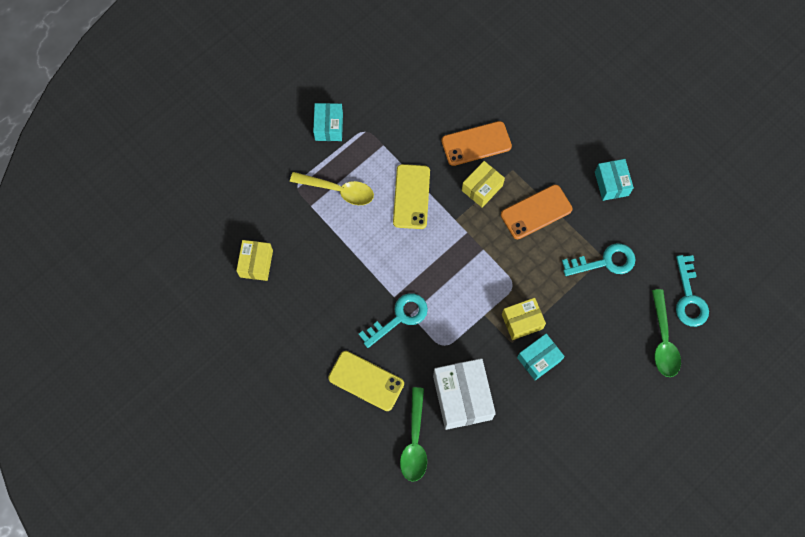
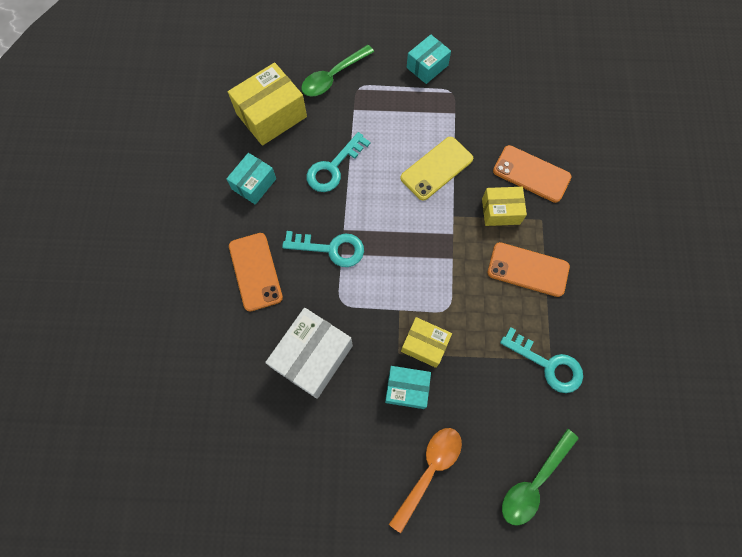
camera: 45 degrees right, 0 degrees up
yellow box [236,240,273,281] -> yellow box [228,62,307,146], size x1.64
yellow spoon [290,172,374,205] -> none
yellow phone [328,351,404,411] -> orange phone [229,233,283,312]
green spoon [400,387,427,482] -> green spoon moved to [301,45,374,97]
turquoise box [595,159,634,201] -> turquoise box moved to [226,153,276,205]
turquoise key [676,255,709,327] -> turquoise key moved to [307,132,371,192]
none -> orange spoon [389,428,462,533]

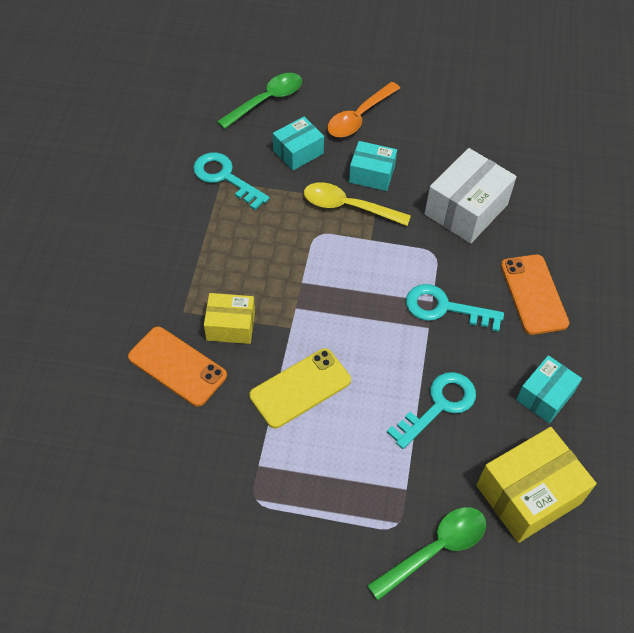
camera: 175 degrees left, 15 degrees down
yellow box [401,317,452,368] -> yellow spoon [304,182,411,226]
turquoise box [407,35,451,84] -> turquoise box moved to [273,117,324,171]
orange phone [488,242,570,297] -> none

